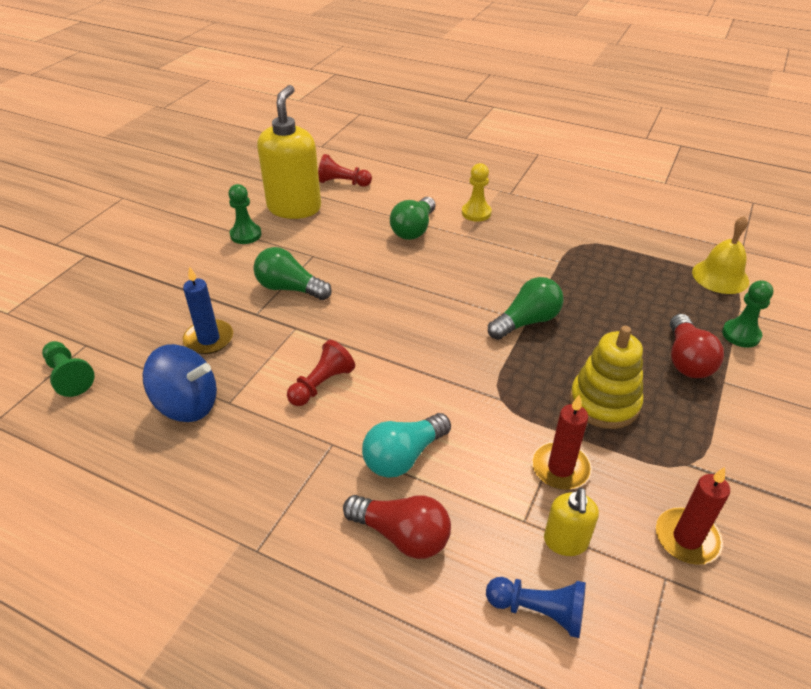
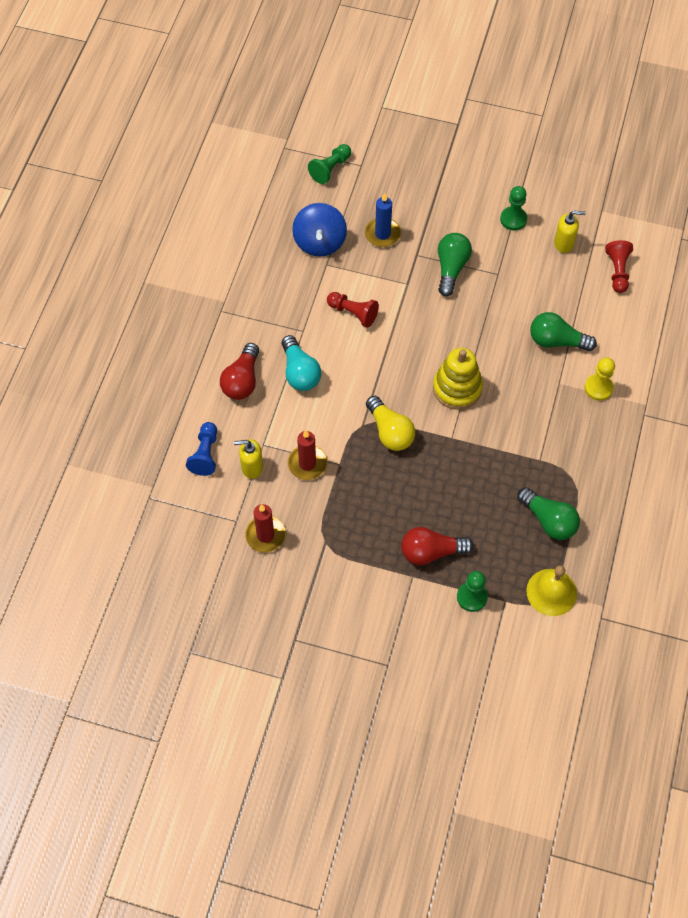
camera: 80 degrees right, 20 degrees up
yellow soap dispenser [257,85,321,219] -> yellow soap dispenser [554,210,586,253], size x0.50
turquoise light bulb [362,413,451,478] -> turquoise light bulb turned 150 degrees counterclockwise [282,335,321,391]
green light bulb [488,277,564,340] -> green light bulb moved to [517,487,580,540]
yellow stacking toy [570,326,643,429] -> yellow stacking toy moved to [433,348,483,410]
none -> yellow light bulb [366,396,415,451]

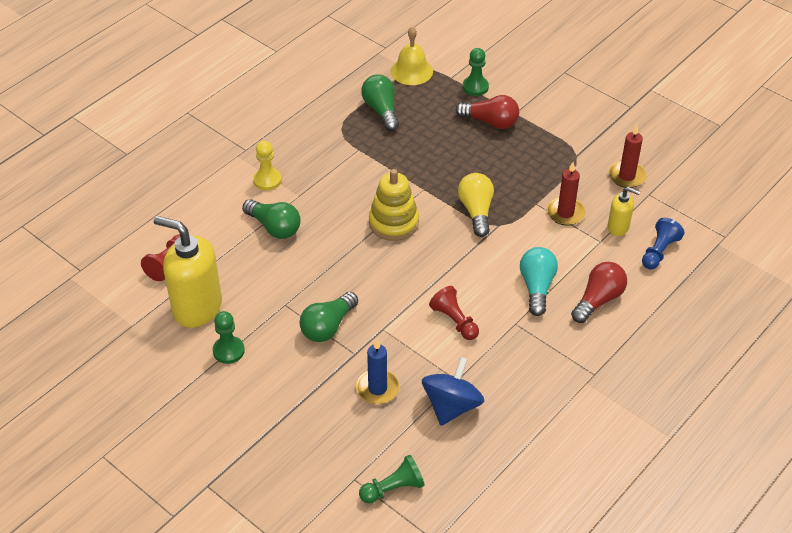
camera: 155 degrees left, 15 degrees down
yellow soap dispenser [554,210,586,253] -> yellow soap dispenser [154,216,222,328], size x2.02

